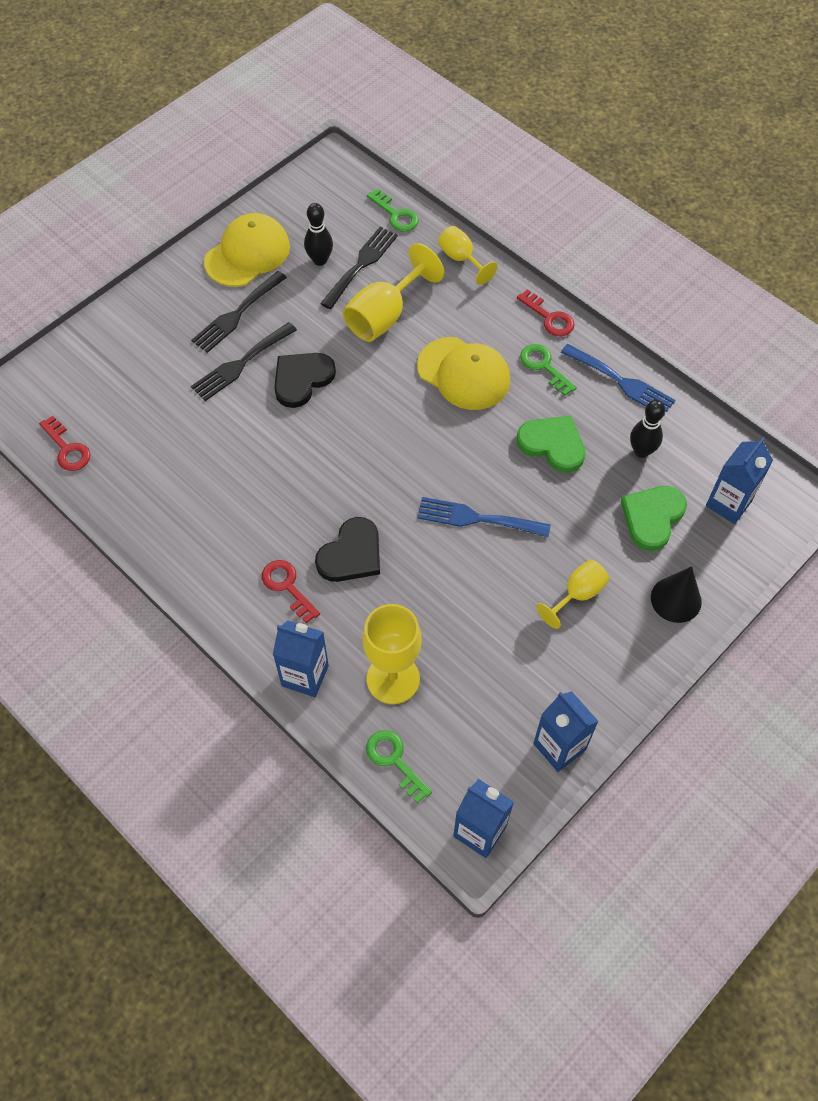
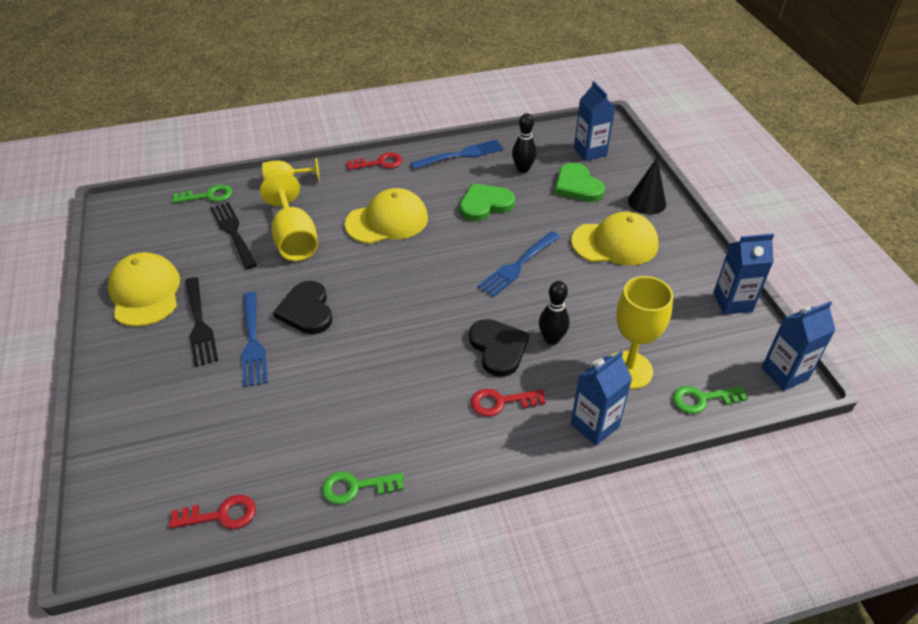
camera: 60 degrees left, 15 degrees down
black fork [191,322,297,401] -> blue fork [242,292,268,387]
black bowling pin [304,203,333,266] -> black bowling pin moved to [539,281,569,345]
green key [520,344,577,396] -> green key moved to [322,471,404,505]
yellow goblet [536,560,609,629] -> yellow cap [571,212,659,266]

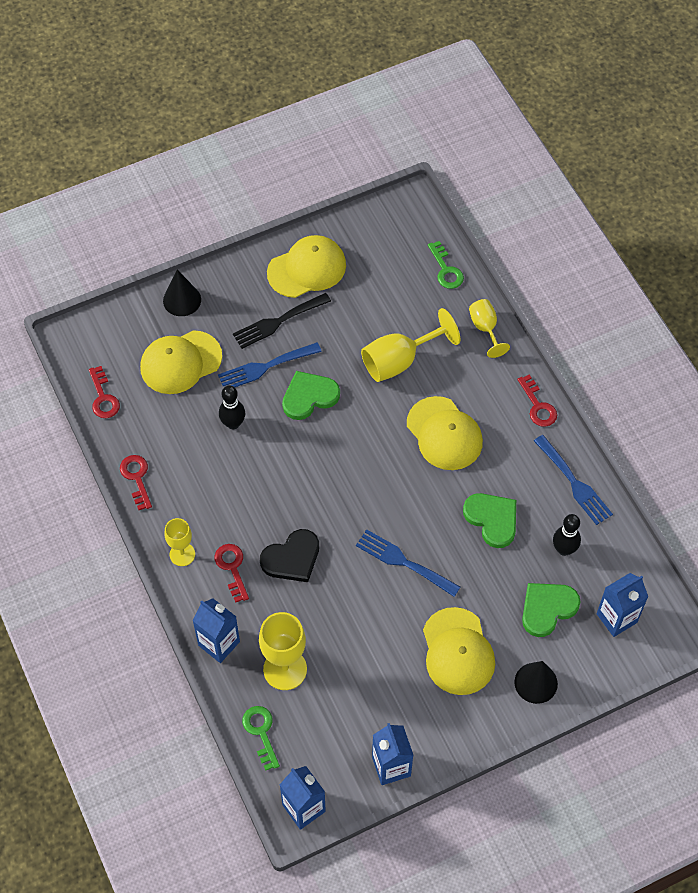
camera: 80 degrees right, 15 degrees up
black fork [210,202,257,269] -> none
black heart [273,281,332,334] -> green heart [282,371,340,420]
green key [322,471,404,505] -> red key [120,455,152,510]
black bowling pin [539,281,569,345] -> black bowling pin moved to [219,385,245,429]
none -> yellow cap [140,330,222,394]
none -> black cone [163,270,201,316]
none -> yellow goblet [164,518,195,566]

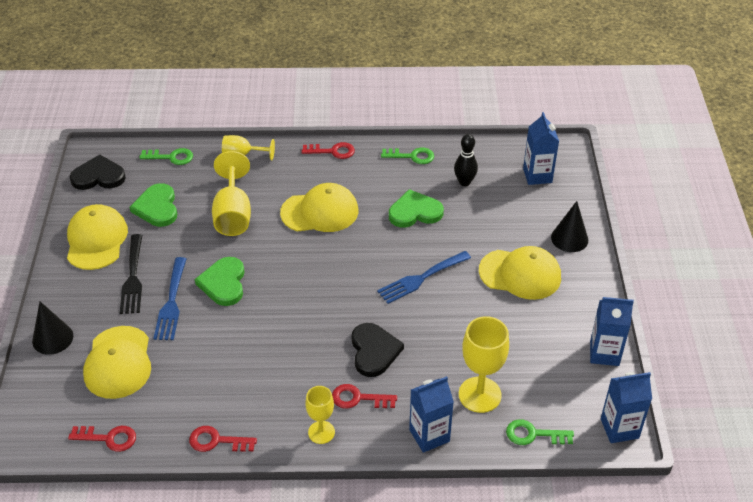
camera: 65 degrees left, 15 degrees down
black bowling pin [219,385,245,429] -> none
green heart [522,583,580,637] -> green heart moved to [129,183,177,227]
blue fork [534,435,613,525] -> green key [381,148,434,164]
none -> black heart [70,155,126,190]

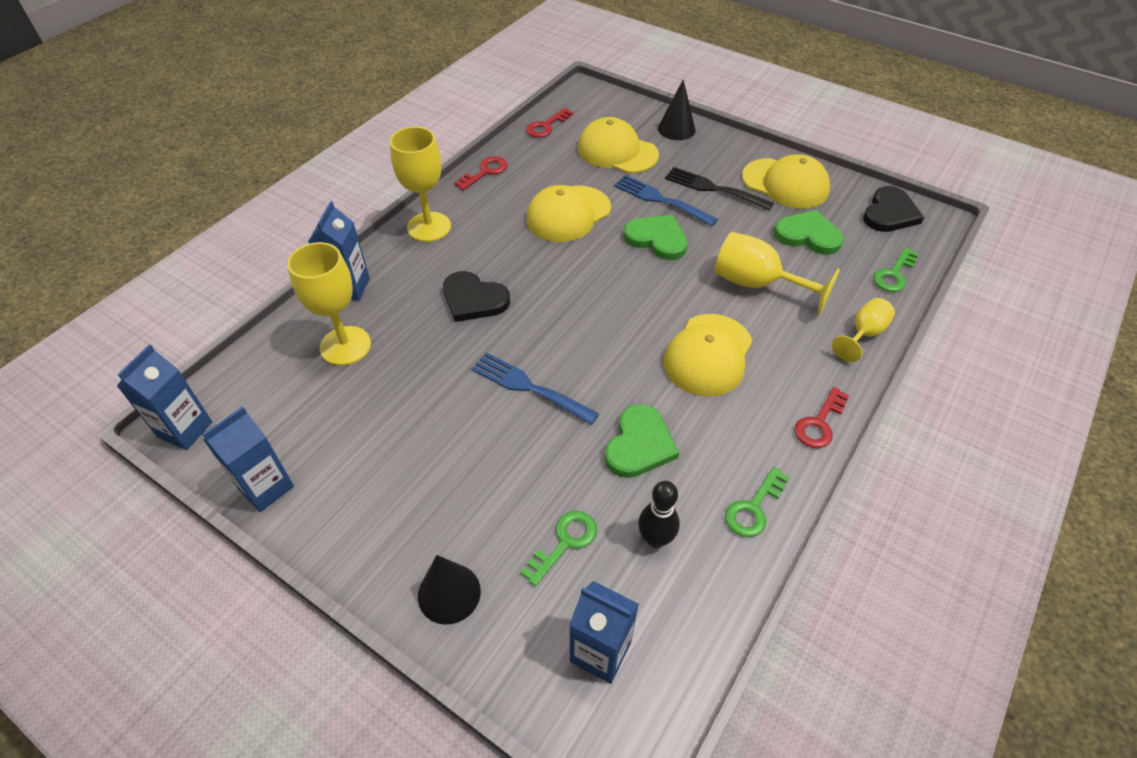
camera: 125 degrees right, 5 degrees up
yellow goblet [305,386,335,444] -> yellow goblet [390,127,451,242], size x1.64
red key [332,384,397,409] -> none
blue fork [377,251,471,304] -> blue fork turned 60 degrees counterclockwise [471,353,599,425]
yellow cap [479,246,561,300] -> yellow cap moved to [526,185,611,242]
green key [506,419,574,445] -> green key moved to [521,511,597,587]

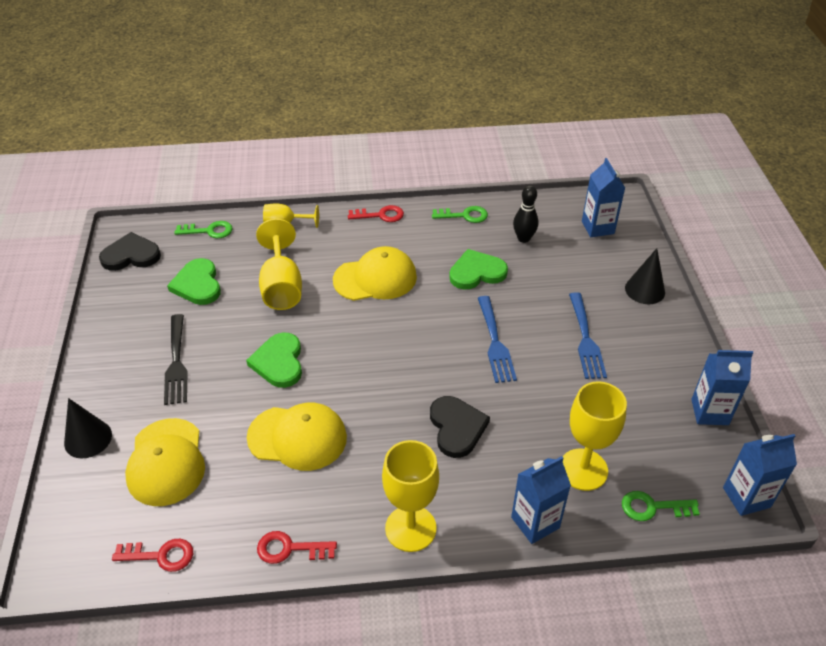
camera: 130 degrees left, 5 degrees down
green key [521,511,597,587] -> green key moved to [622,491,700,521]
blue fork [614,175,718,226] -> blue fork moved to [569,292,607,379]
yellow cap [742,154,830,209] -> none

